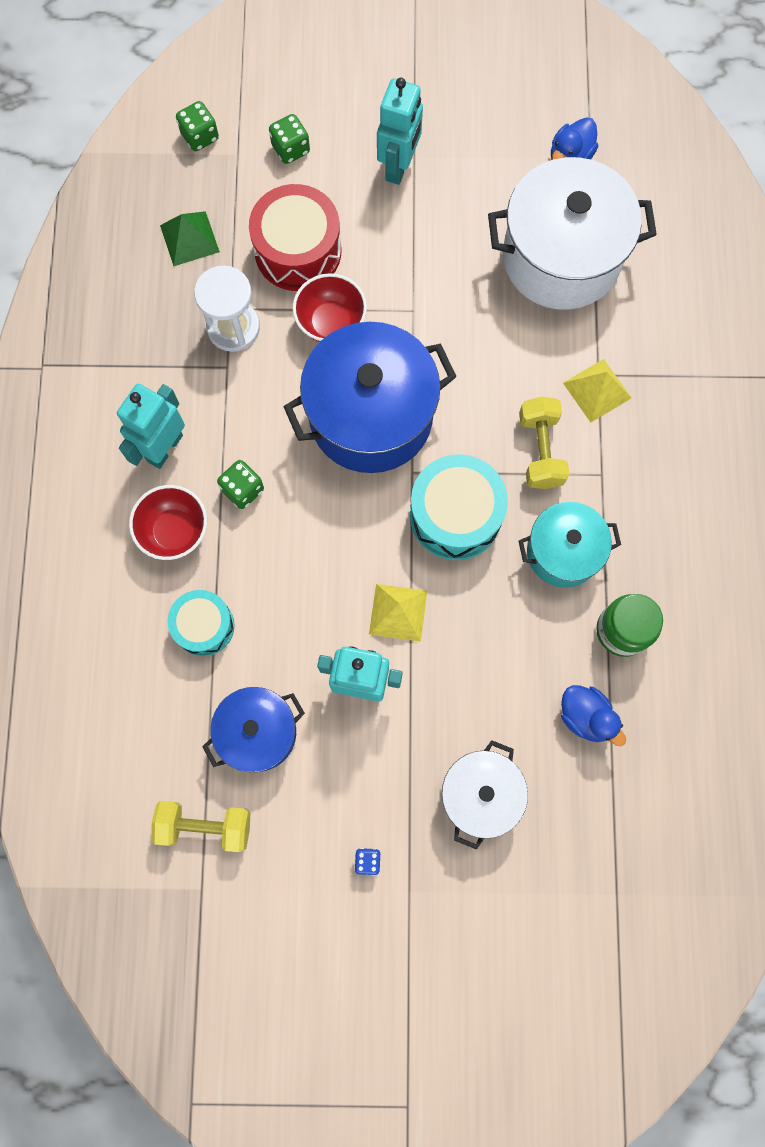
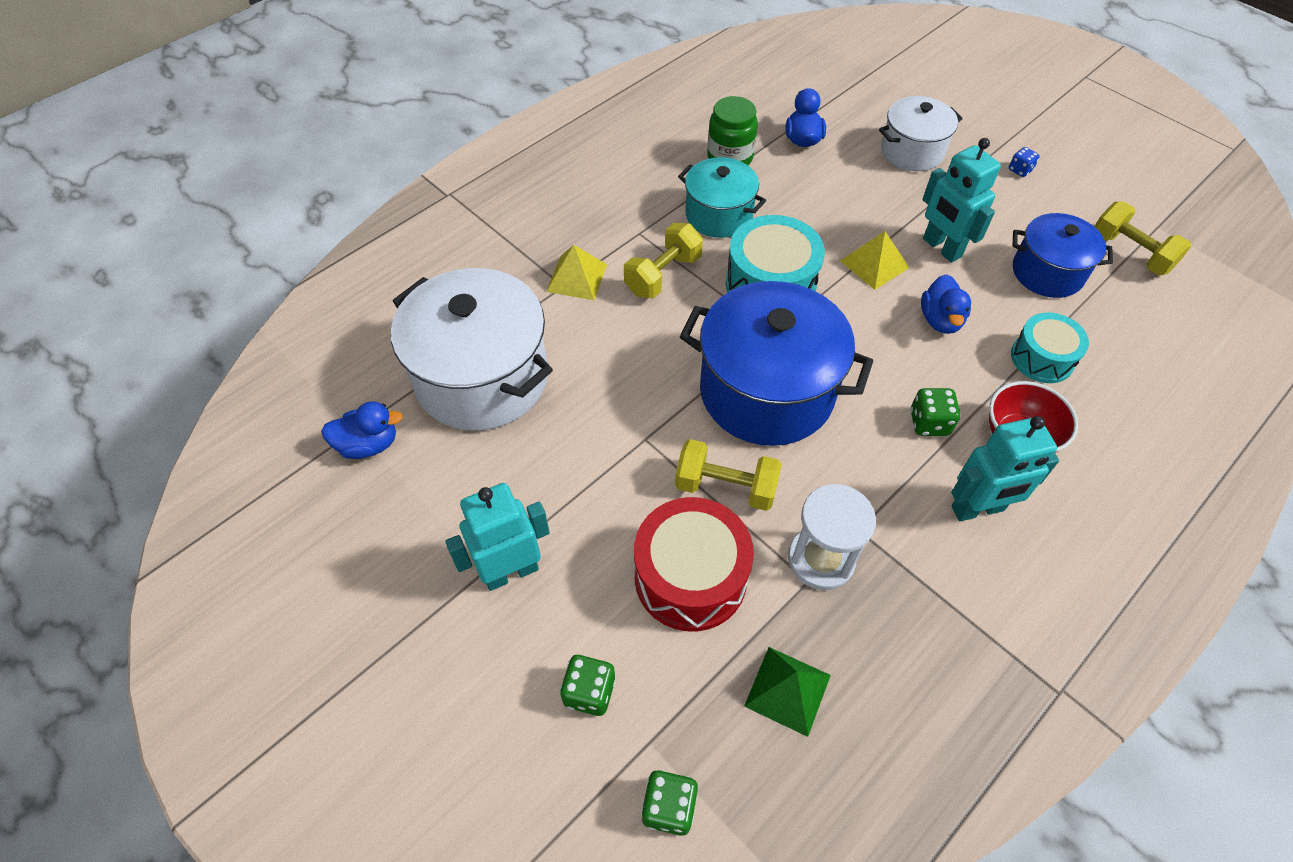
camera: 135 degrees left, 20 degrees down
red bowl [292,273,367,342] -> yellow dumbbell [675,439,782,511]
none -> blue duck [921,274,971,334]

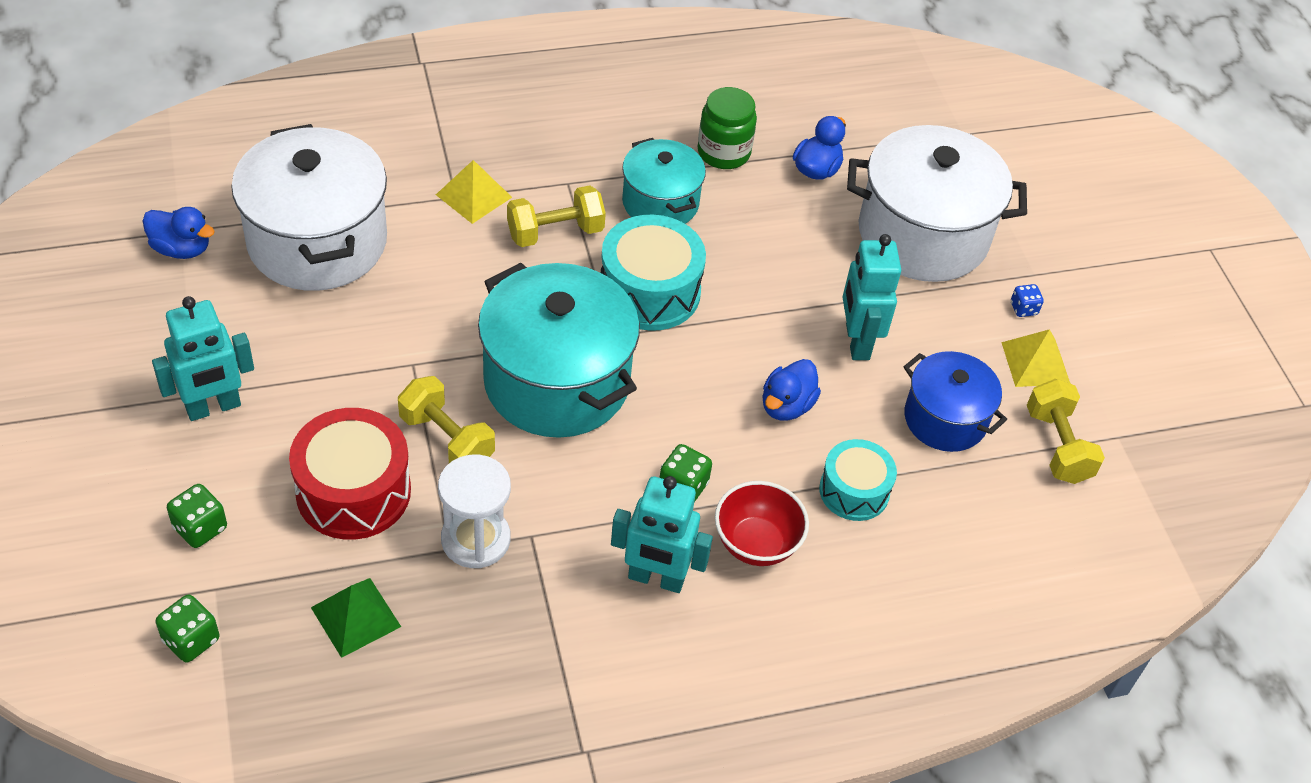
camera: 25 degrees right, 5 degrees down
turquoise robot [445,483,550,591] -> turquoise robot turned 150 degrees clockwise [152,296,254,421]
blue pot [680,281,873,446] -> turquoise pot [478,263,640,438]
yellow pyramid [840,231,909,290] -> yellow pyramid moved to [1001,329,1071,387]
white pot [879,96,963,171] -> white pot [847,125,1027,282], size x1.72

